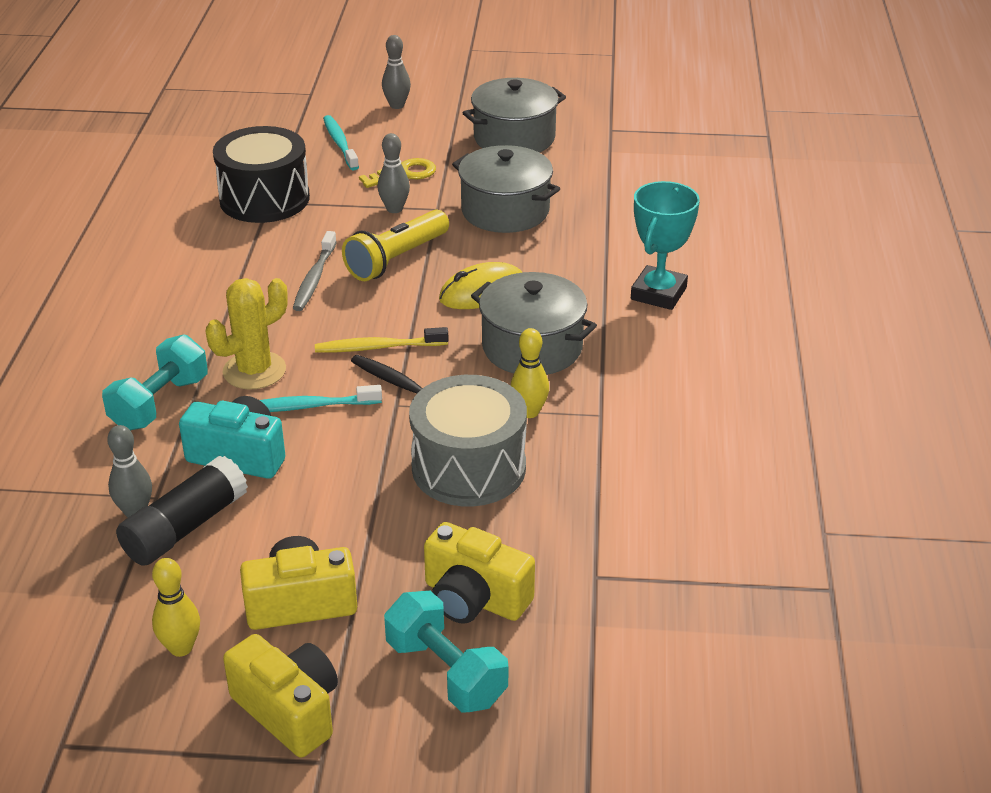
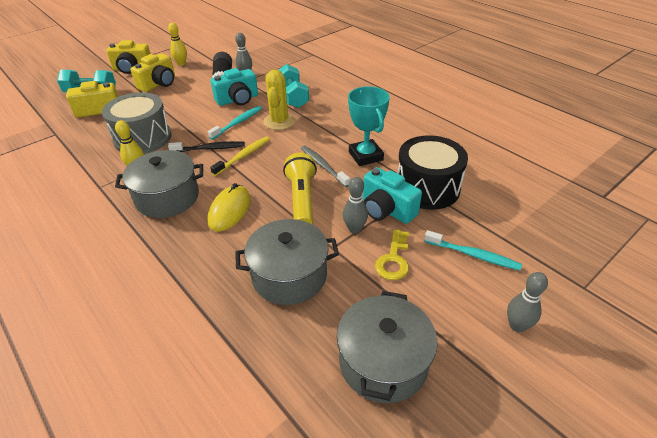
camera: 135 degrees right, 5 degrees up
turquoise trophy [631,181,700,310] -> turquoise trophy moved to [348,86,390,166]
none -> turquoise camera [363,167,422,224]

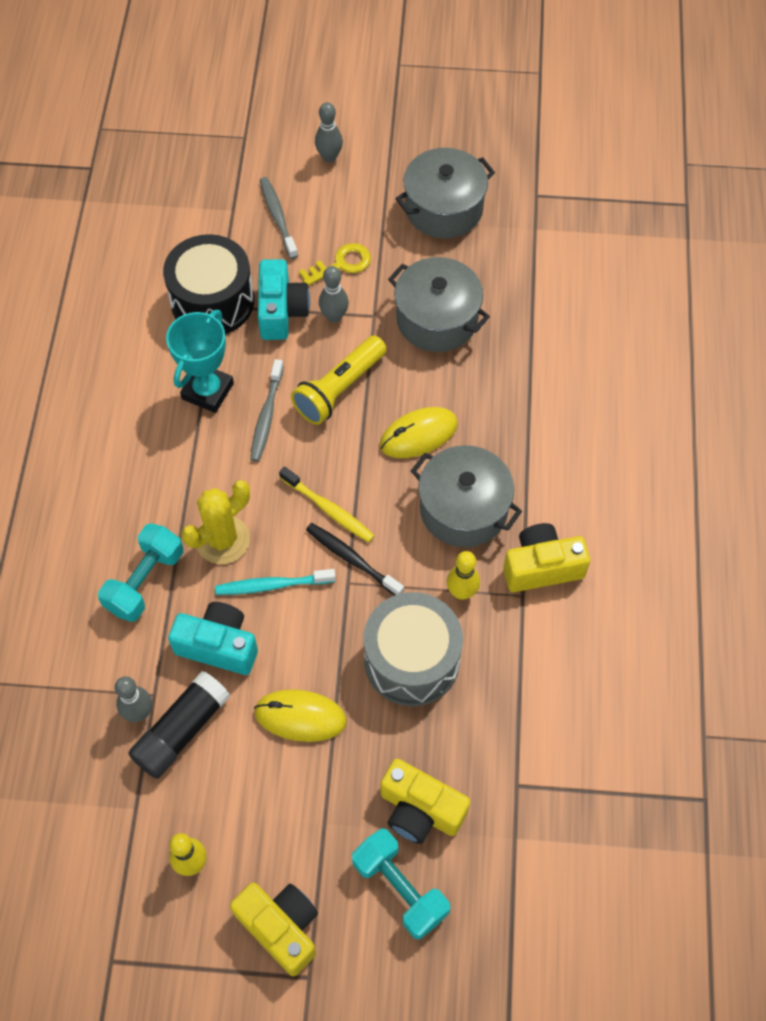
camera: 135 degrees left, 20 degrees up
yellow camera [130,53,175,92] -> yellow camera moved to [503,523,590,592]
yellow toothbrush [210,136,270,176] -> yellow toothbrush turned 135 degrees counterclockwise [279,467,375,543]
turquoise toothbrush [424,230,522,270] -> grey toothbrush [260,177,298,259]
none -> yellow mouse [254,689,347,742]

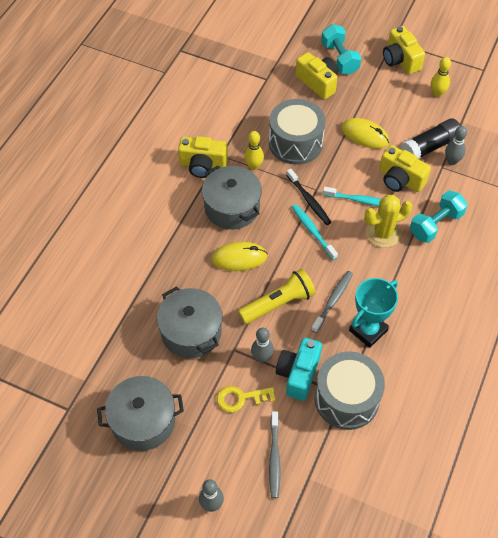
camera: 160 degrees left, 5 degrees down
black drum [163,234,254,334] -> grey drum [315,351,385,430]
turquoise camera [168,602,258,675] -> yellow camera [379,145,431,192]
yellow toothbrush [279,467,375,543] -> turquoise toothbrush [292,204,338,260]

